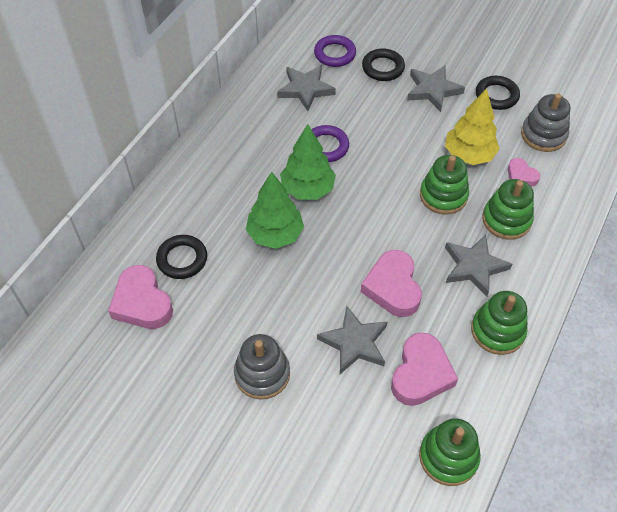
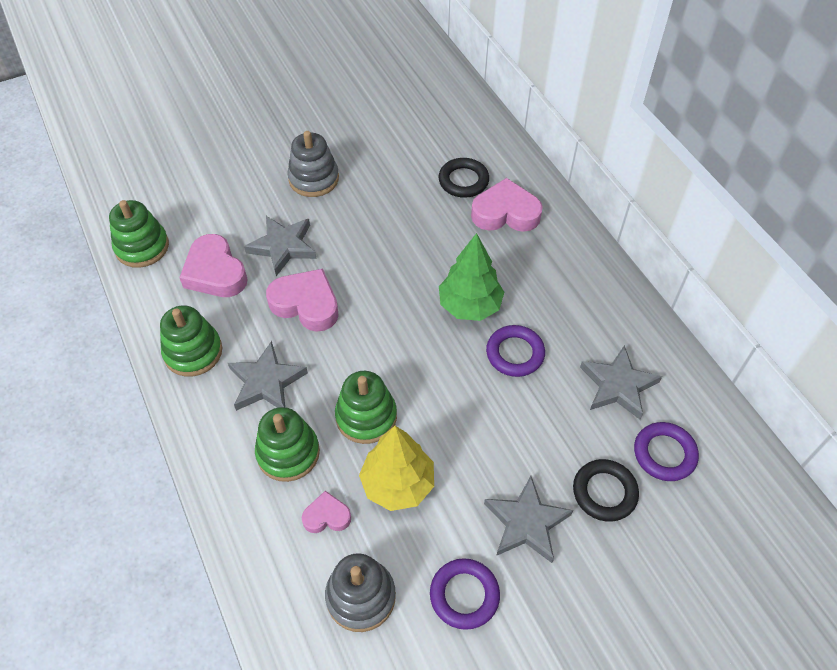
camera: 125 degrees right, 0 degrees up
pink heart [108,265,173,329] -> pink heart moved to [471,178,543,232]
green tree [246,172,304,249] -> none
black ring [476,76,520,110] -> purple ring [430,558,500,630]

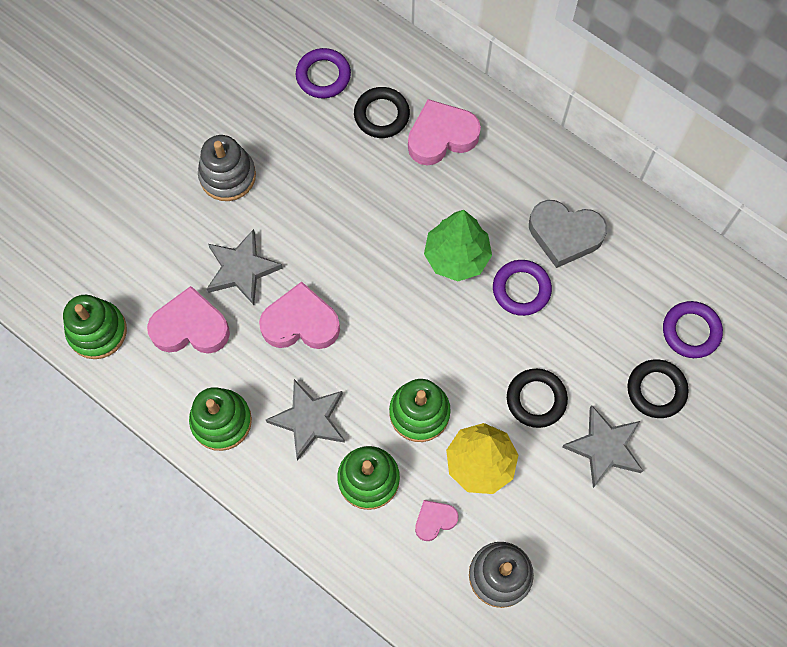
camera: 25 degrees left, 15 degrees up
pink heart [179,234,248,297] -> pink heart turned 150 degrees clockwise [147,286,230,353]
purple ring [430,558,500,630] -> purple ring moved to [296,48,351,98]
grey star [580,345,662,420] -> none
none -> black ring [507,369,568,428]
none -> grey heart [529,200,607,268]

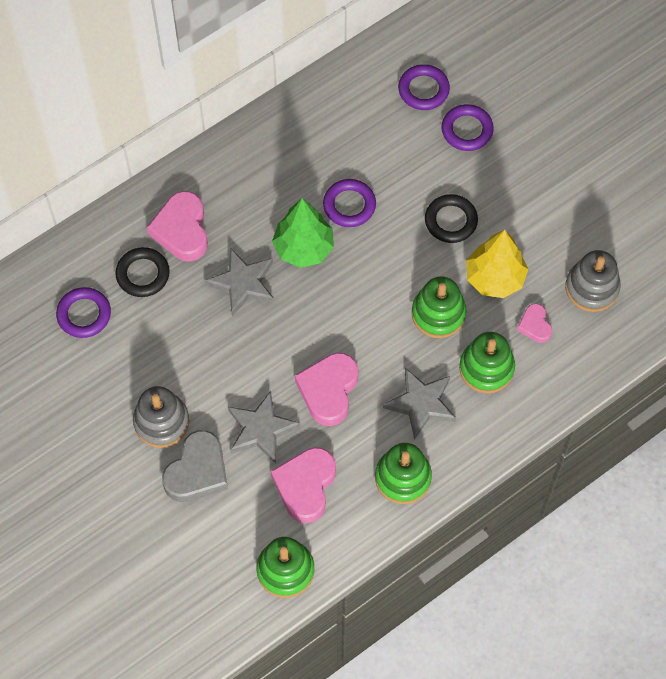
camera: 75 degrees left, 5 degrees down
grey heart [529,200,607,268] -> grey heart moved to [162,430,228,502]
grey star [562,405,643,488] -> grey star moved to [205,248,274,317]
black ring [627,359,689,418] -> purple ring [442,104,494,151]

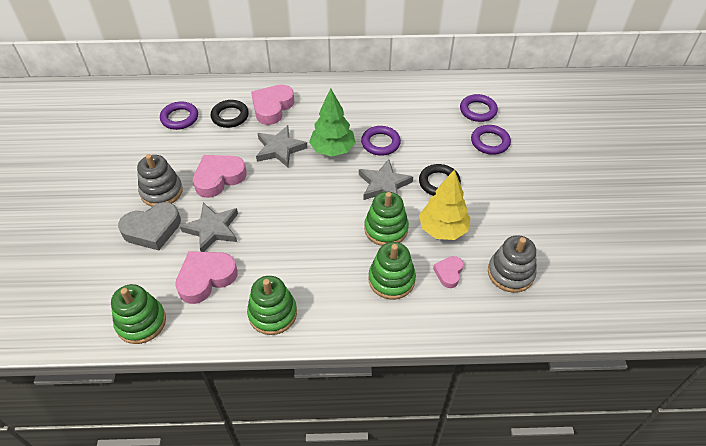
camera: 35 degrees right, 15 degrees down
pink heart [295,353,359,426] -> pink heart moved to [193,155,247,198]
grey star [383,367,457,440] -> grey star moved to [359,159,413,200]

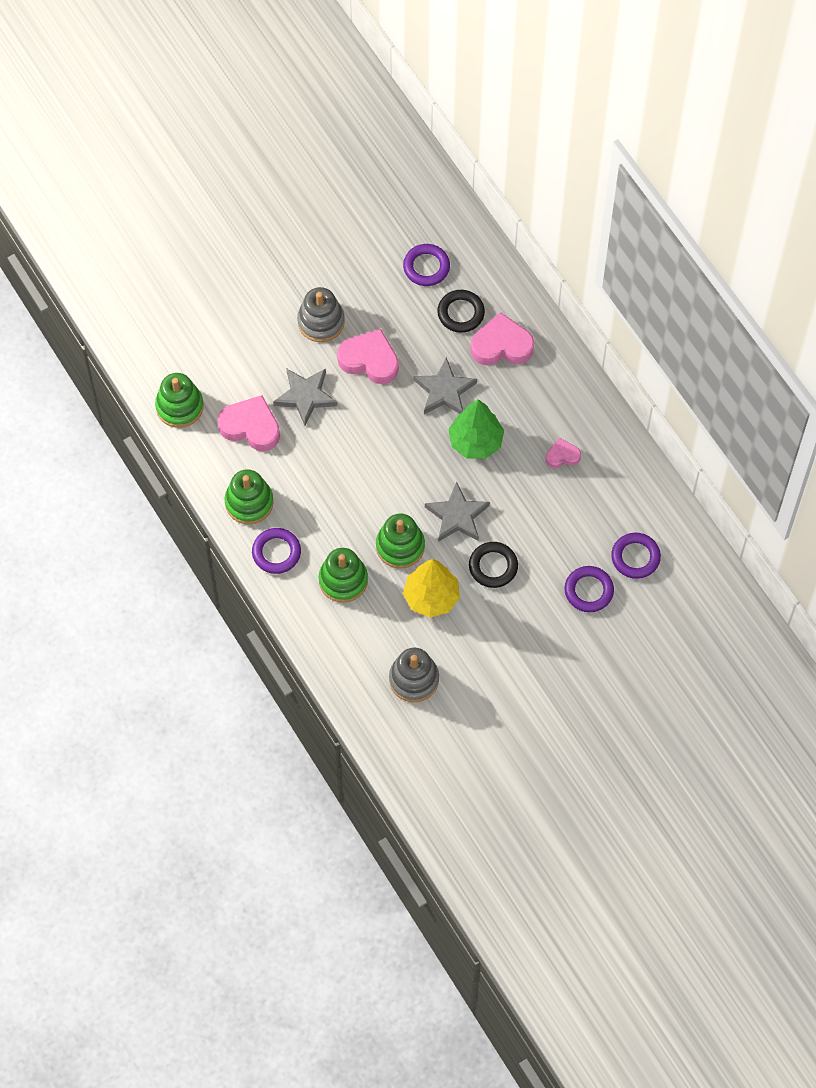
camera: 60 degrees right, 15 degrees up
grey heart [118,202,181,251] -> none
purple ring [361,126,401,156] -> purple ring moved to [252,528,301,574]
pink heart [433,256,463,288] -> pink heart moved to [546,438,581,468]

